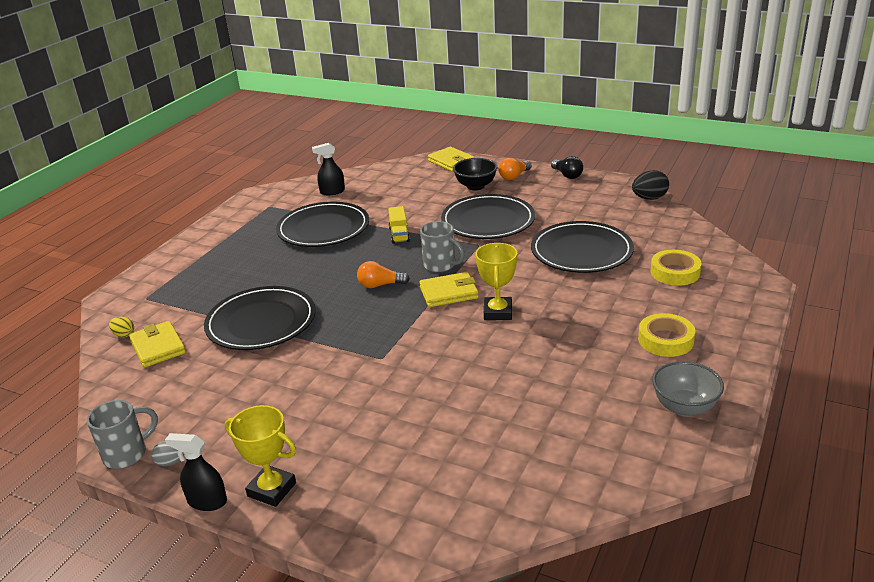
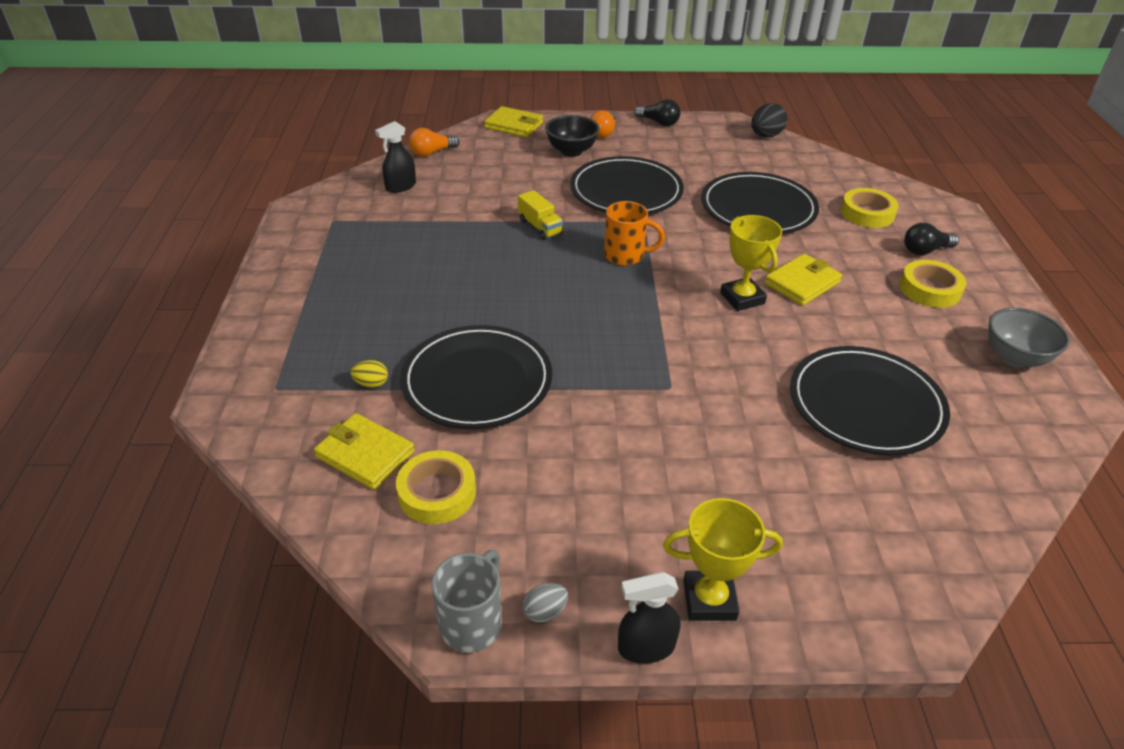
camera: 30 degrees left, 10 degrees up
yellow egg [109,317,134,337] -> yellow egg moved to [351,360,388,388]
black plate [276,202,369,247] -> black plate moved to [790,346,950,455]
orange light bulb [357,261,410,288] -> orange light bulb moved to [409,128,460,157]
yellow wallet [419,272,479,307] -> yellow wallet moved to [765,254,842,306]
grey mug [420,221,464,273] -> orange mug [604,201,665,266]
none -> yellow tape [396,450,476,524]
none -> black light bulb [904,223,959,255]

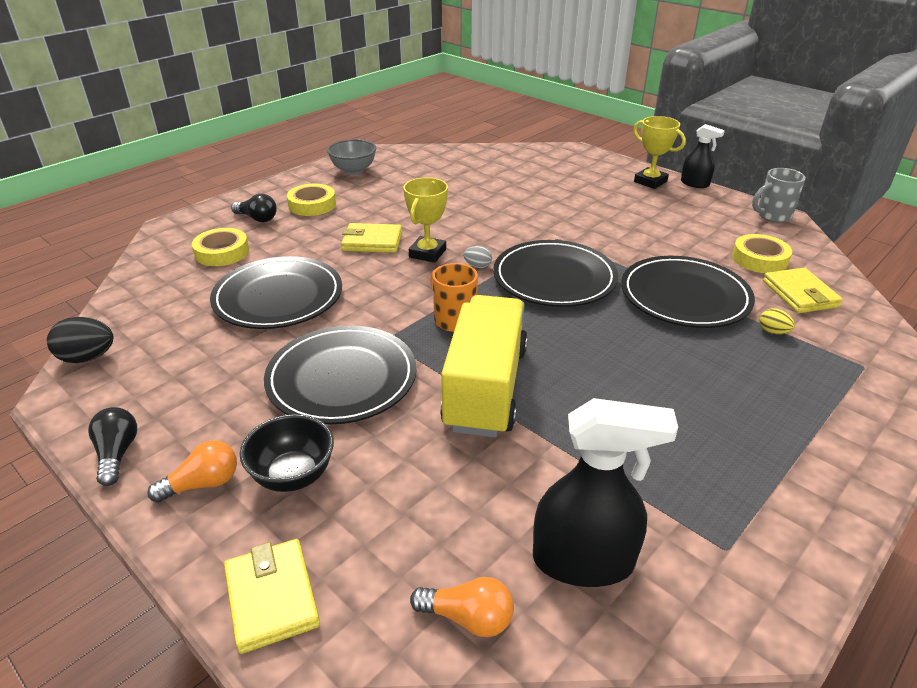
camera: 135 degrees left, 5 degrees down
black spray bottle [375,121,416,193] -> black spray bottle [533,398,678,587], size x1.74
yellow truck [518,190,563,240] -> yellow truck [440,295,528,437], size x2.35
grey egg [523,583,568,623] -> grey egg moved to [463,246,492,268]
black plate [790,346,950,455] -> black plate moved to [493,240,618,307]

